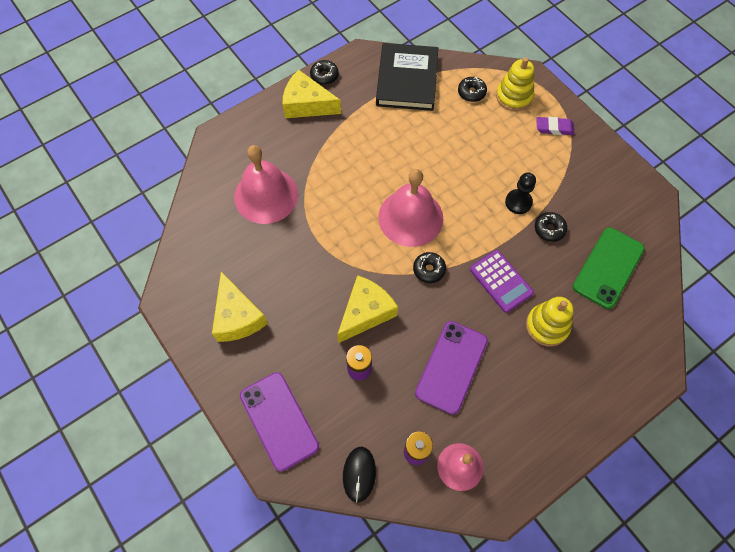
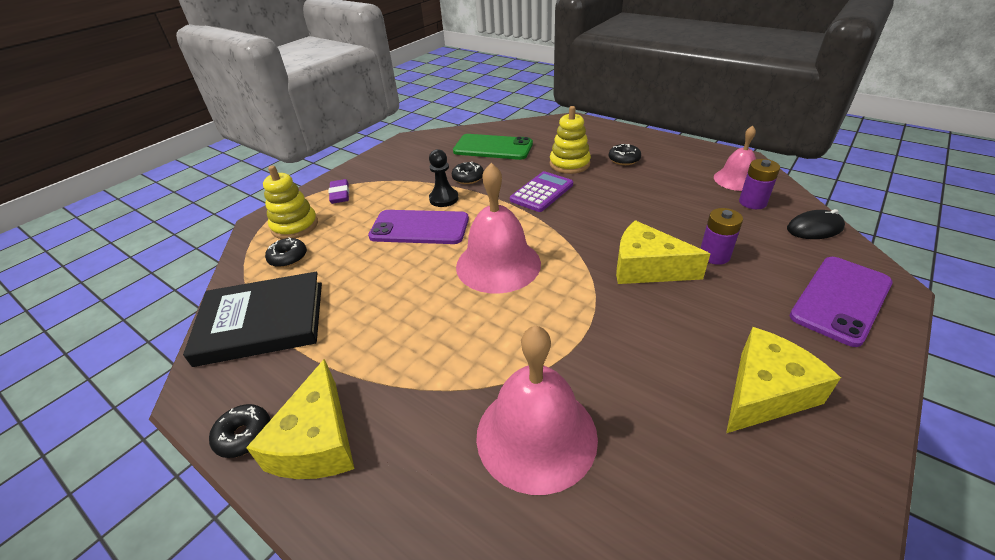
camera: 105 degrees left, 25 degrees down
black donut [413,252,446,283] -> black donut moved to [609,144,641,165]
purple phone [415,321,488,415] -> purple phone moved to [368,210,469,244]

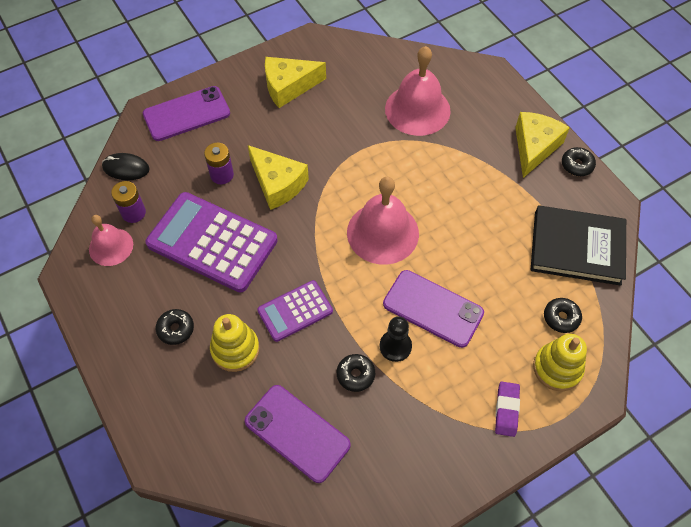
camera: 160 degrees left, 20 degrees up
green phone [453,134,533,160] -> purple phone [245,385,351,483]
none -> purple calculator [145,192,278,293]

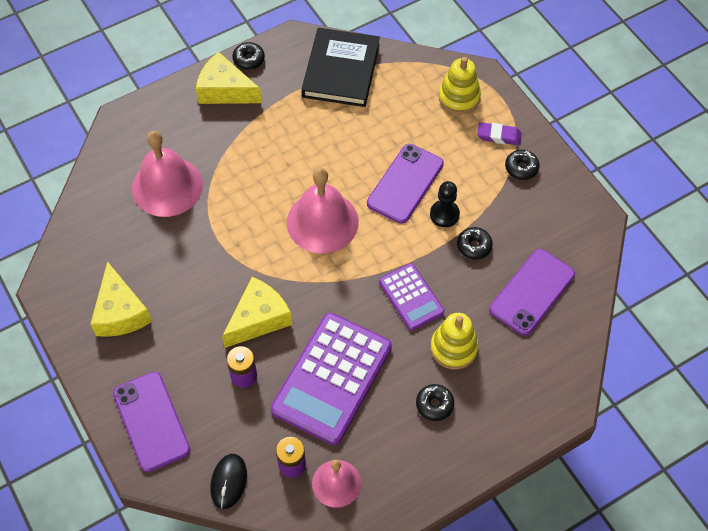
camera: 90 degrees left, 0 degrees up
black donut [544,298,582,333] -> black donut moved to [505,150,540,180]

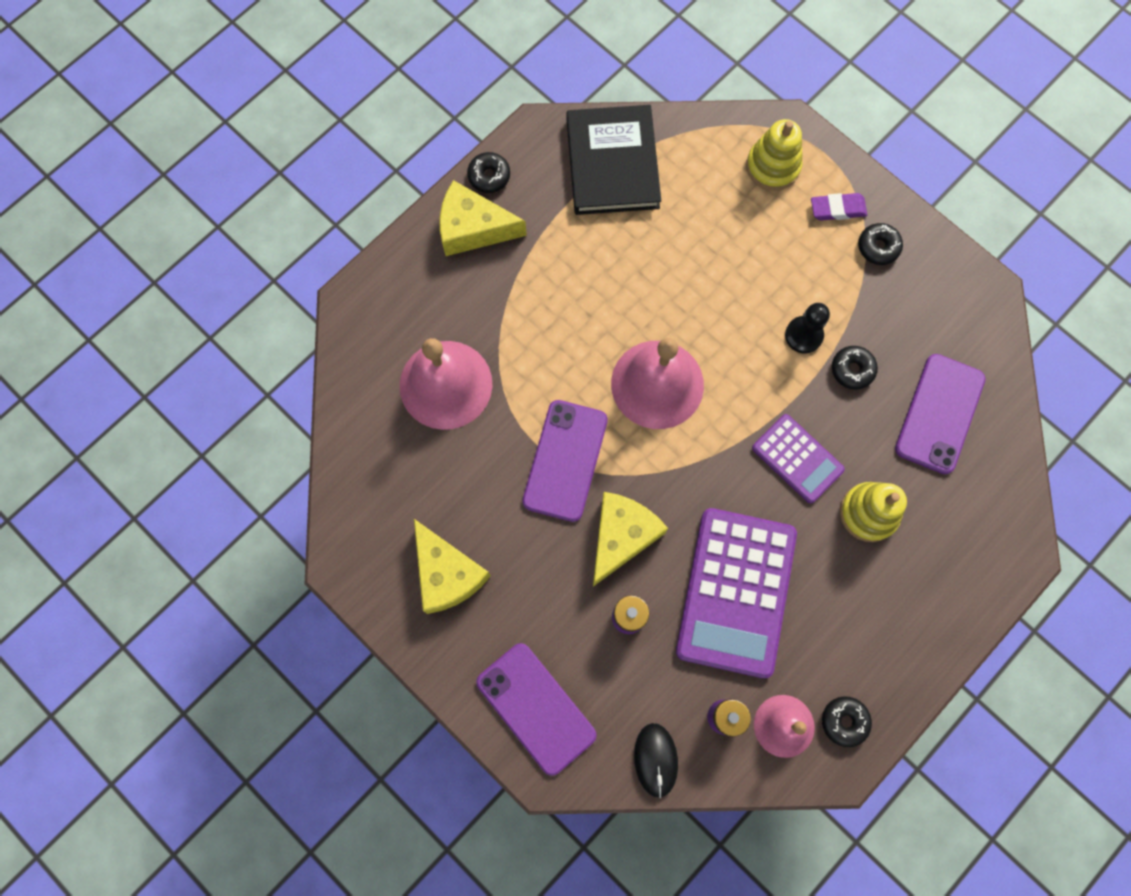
camera: 15 degrees left, 15 degrees up
purple phone [367,144,444,224] -> purple phone moved to [523,400,608,522]
black donut [416,384,454,421] -> black donut moved to [822,697,872,747]

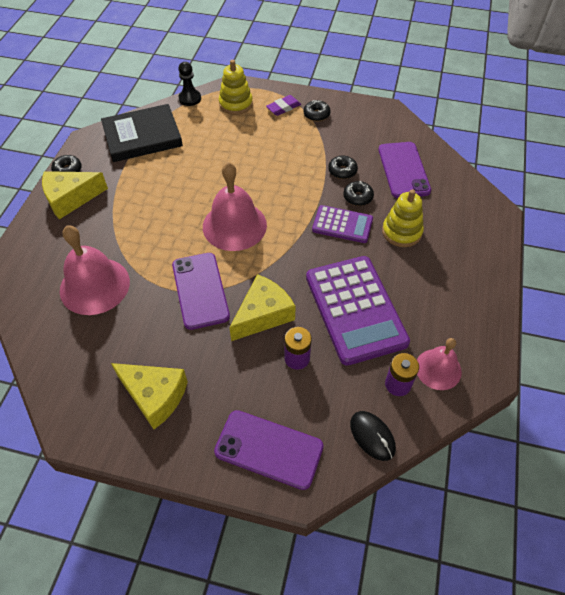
camera: 30 degrees left, 20 degrees down
black book [567,105,661,215] -> black book turned 75 degrees counterclockwise [101,104,183,162]
yellow cheese [593,492,668,587] -> yellow cheese turned 45 degrees clockwise [229,274,296,341]
black pawn [785,303,830,354] -> black pawn moved to [178,62,201,106]
black donut [822,697,872,747] -> black donut moved to [343,181,374,206]

